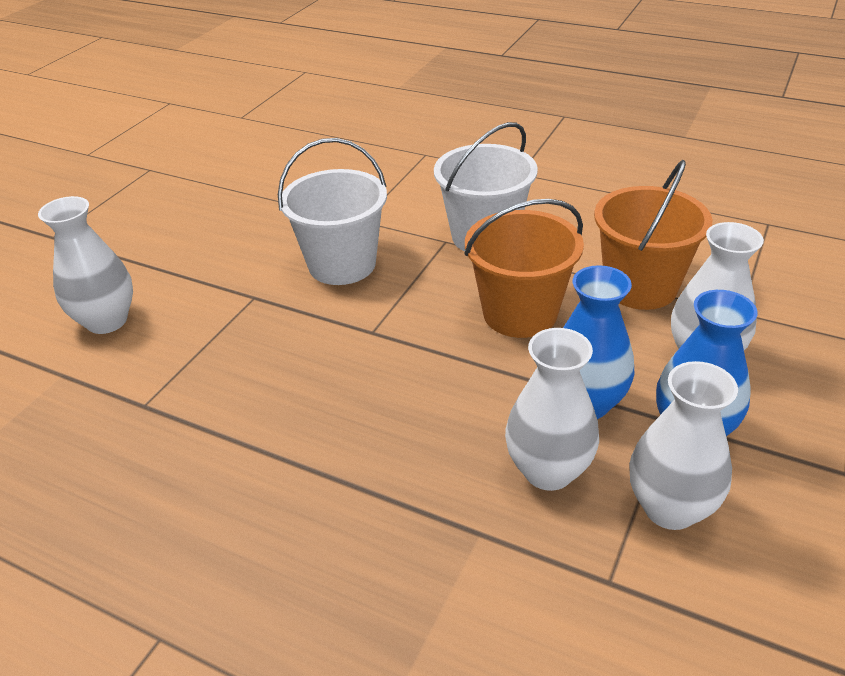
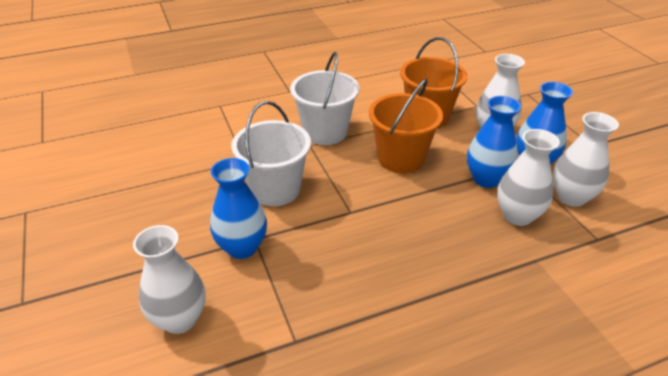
camera: 50 degrees left, 0 degrees up
none -> blue vase [210,158,267,259]

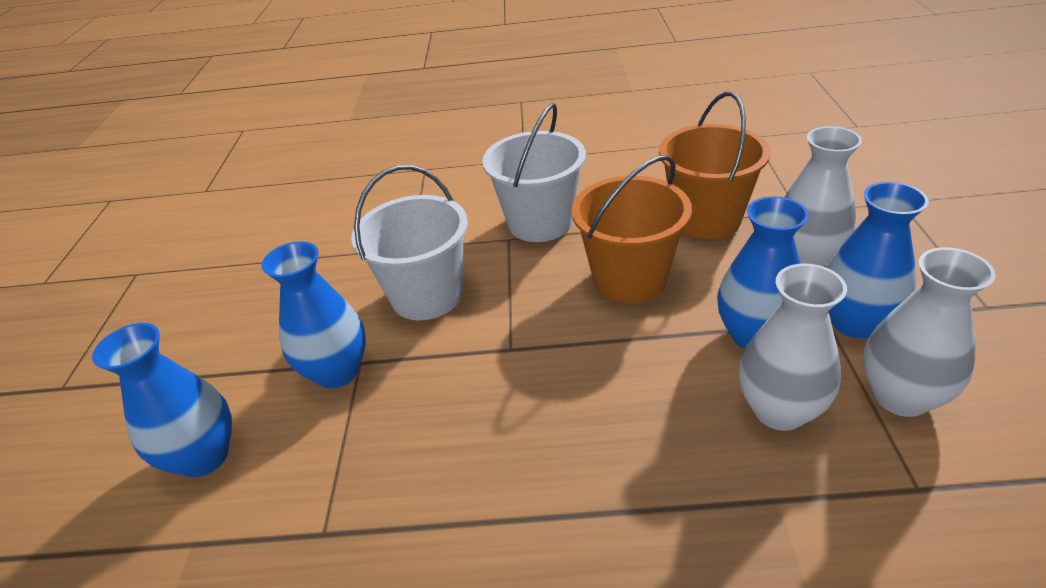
camera: 25 degrees right, 0 degrees up
white vase [133,225,206,334] -> blue vase [92,323,232,477]

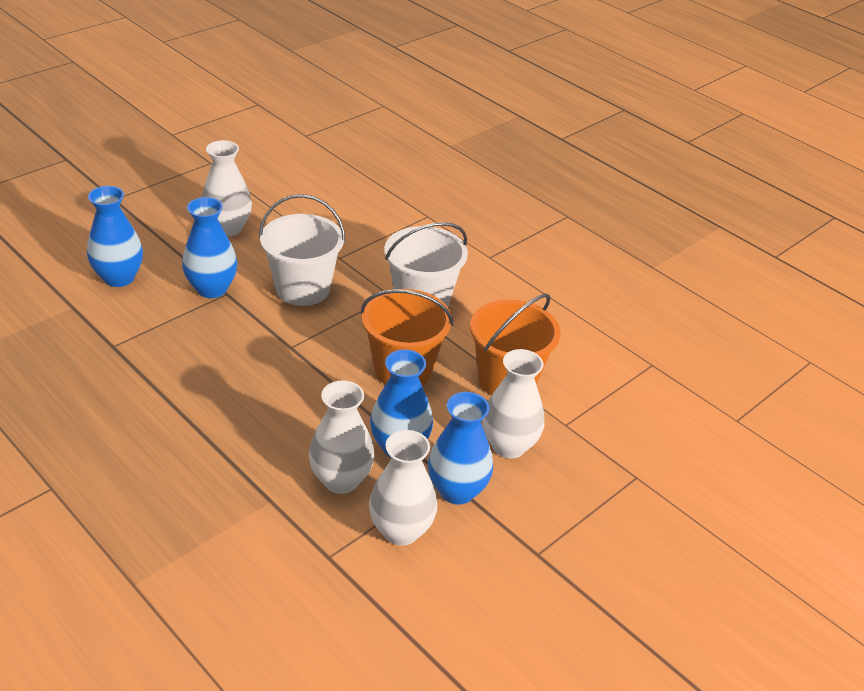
camera: 40 degrees right, 0 degrees up
none -> white vase [202,140,252,236]

